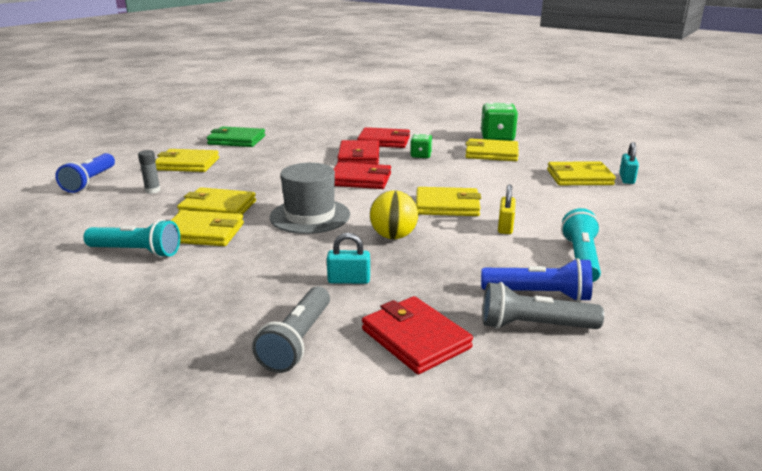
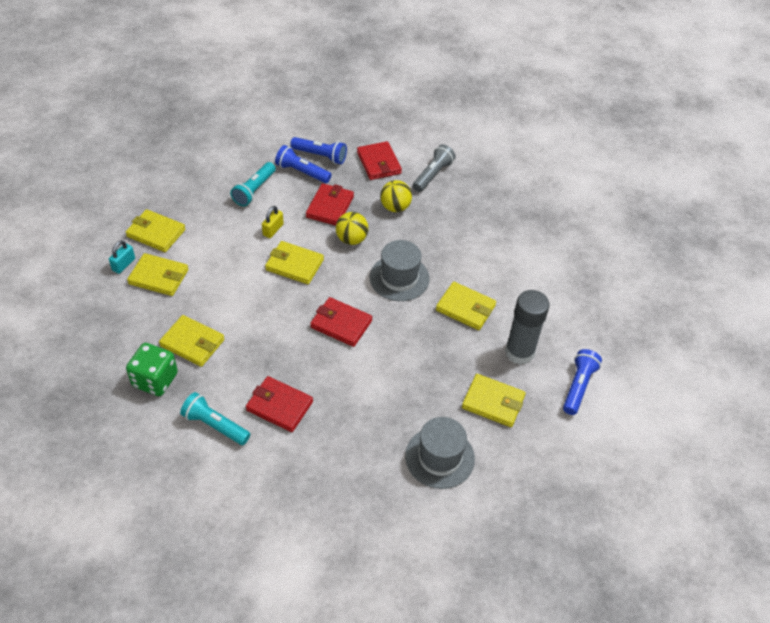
camera: 165 degrees left, 25 degrees up
turquoise flashlight [83,219,180,258] -> turquoise flashlight moved to [180,392,250,445]
grey glue stick [138,150,161,194] -> grey glue stick [505,290,550,365], size x2.31
yellow wallet [170,210,244,246] -> yellow wallet moved to [126,209,186,252]
green wallet [207,126,265,147] -> grey hat [405,417,475,489]
turquoise padlock [327,233,370,284] -> yellow ball [380,180,412,212]
red wallet [337,140,379,164] -> red wallet moved to [306,183,354,226]
green dice [411,134,433,158] -> none
grey flashlight [482,282,604,329] -> blue flashlight [290,137,347,164]

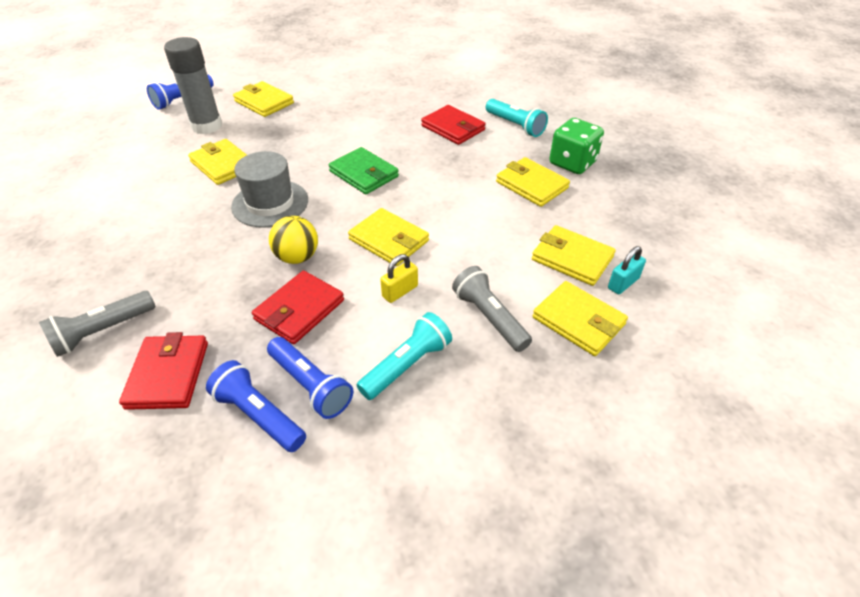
camera: 160 degrees left, 5 degrees down
red wallet [310,297,372,347] -> green wallet [329,147,399,194]
yellow ball [380,180,412,212] -> none
grey hat [405,417,475,489] -> none
none -> grey flashlight [452,266,532,352]

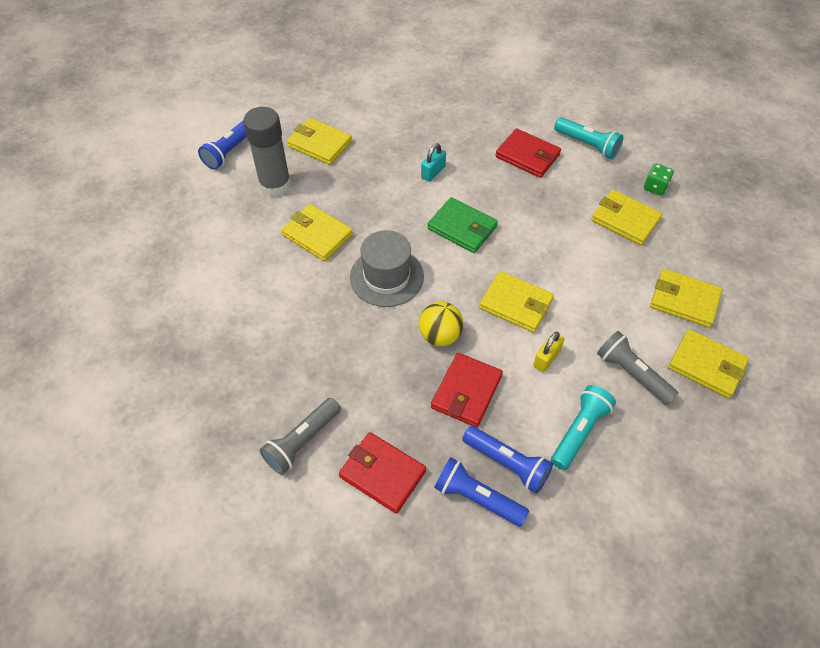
camera: 10 degrees left, 10 degrees up
red wallet [119,332,208,410] -> red wallet turned 45 degrees counterclockwise [339,432,426,514]
green dice [549,118,604,174] -> green dice [644,164,674,196], size x0.57
turquoise padlock [608,246,646,295] -> turquoise padlock moved to [421,143,446,182]

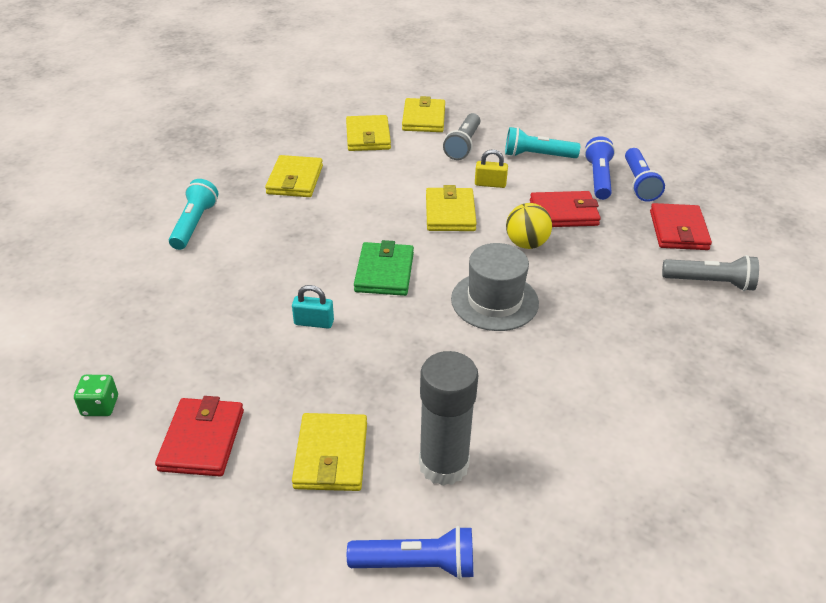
camera: 120 degrees left, 15 degrees down
yellow wallet [281,204,353,261] -> none
red wallet [495,128,561,178] -> red wallet moved to [155,396,244,477]
green dice [644,164,674,196] -> green dice moved to [74,375,118,416]

